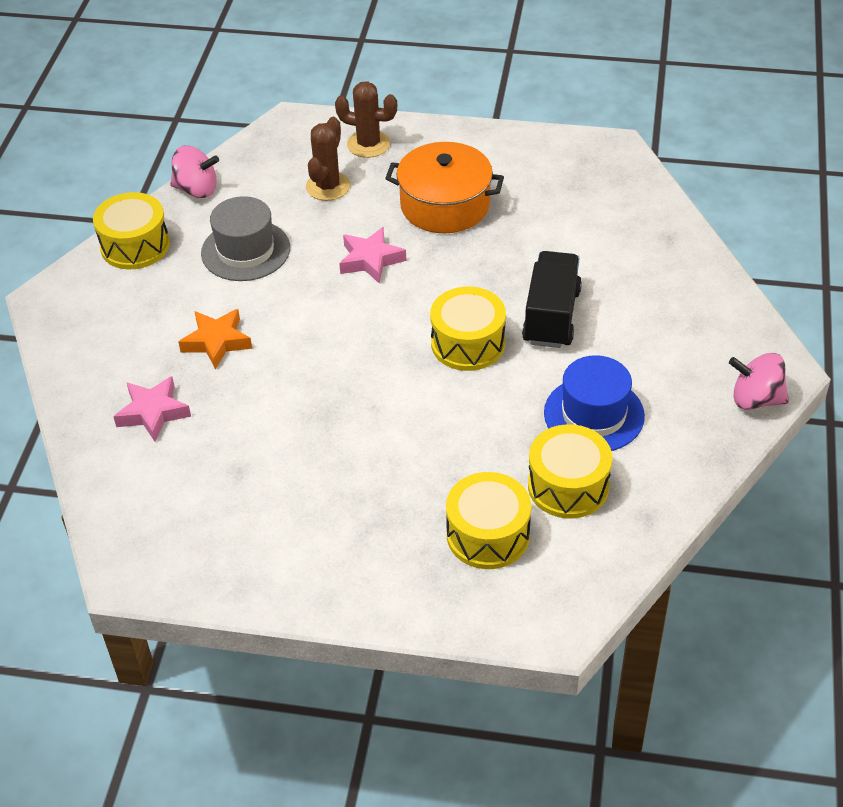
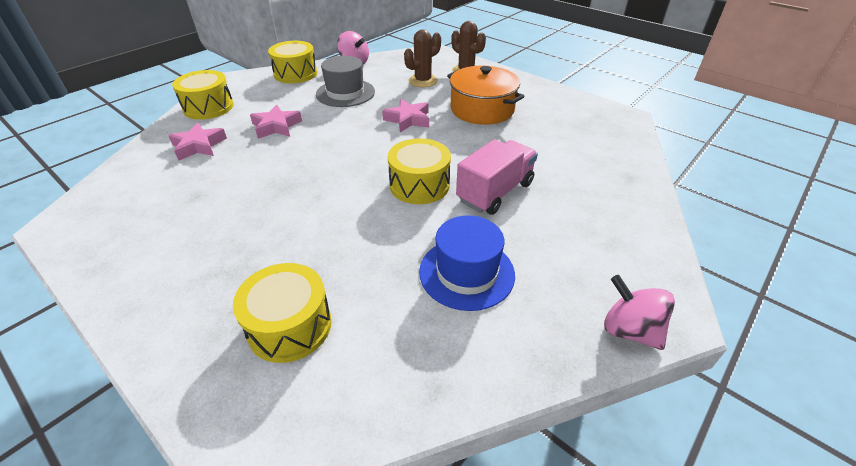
camera: 30 degrees right, 5 degrees down
orange star [178,309,252,369] -> pink star [250,104,302,139]
black truck [522,251,582,348] -> pink truck [456,139,538,215]
yellow drum [528,424,612,519] -> yellow drum moved to [172,70,234,120]

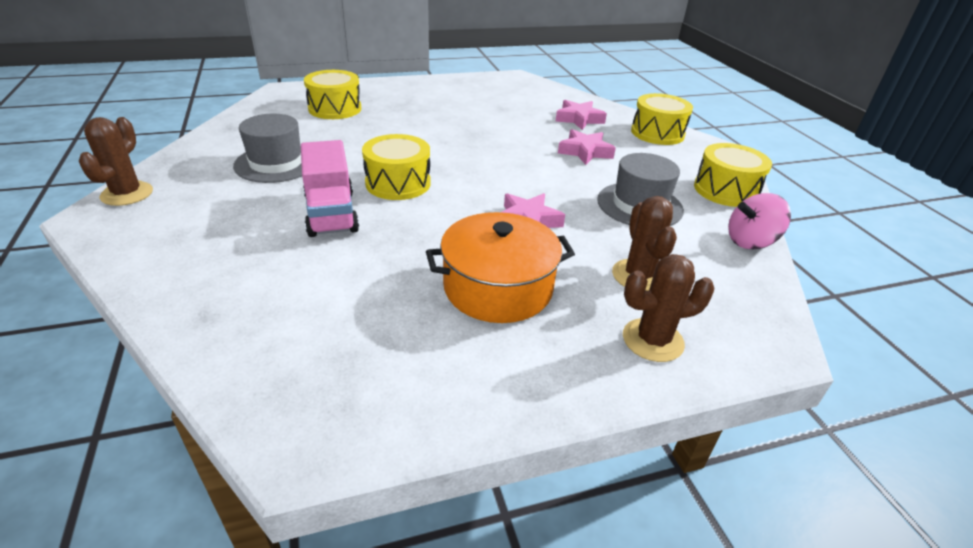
camera: 120 degrees right, 5 degrees down
blue hat [419,215,515,311] -> grey hat [233,114,302,183]
pink spinning top [604,275,675,350] -> brown cactus [79,117,153,206]

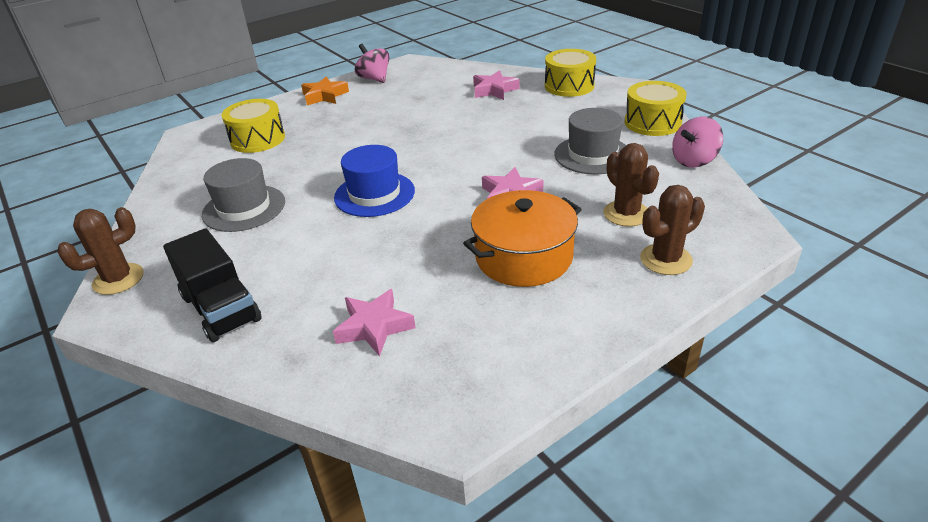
camera: 15 degrees left, 0 degrees up
brown cactus [79,117,153,206] -> brown cactus turned 60 degrees clockwise [57,207,144,295]
pink truck [301,140,359,237] -> none
yellow drum [362,134,431,200] -> blue hat [334,145,415,217]
pink star [558,129,616,165] -> pink star moved to [333,289,416,357]
none -> black truck [163,228,262,342]
none -> orange star [301,77,349,105]
none -> pink spinning top [355,44,390,83]

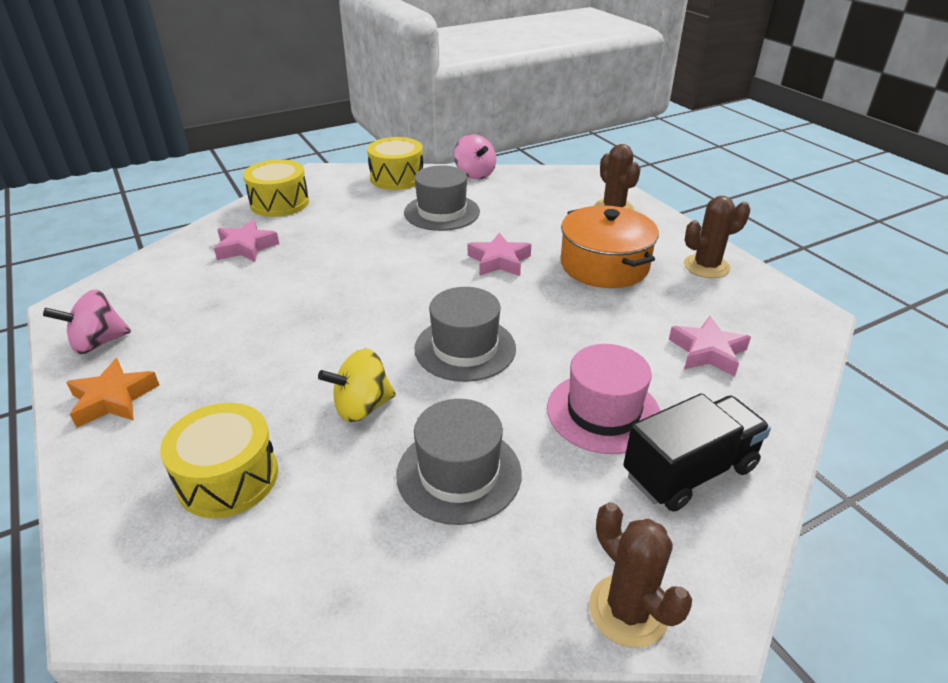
camera: 85 degrees left, 0 degrees up
blue hat [334,145,415,217] -> grey hat [415,287,516,382]
brown cactus [603,143,659,227] -> brown cactus moved to [684,196,750,278]
none -> yellow spinning top [318,349,396,422]
none -> pink hat [547,344,660,454]

